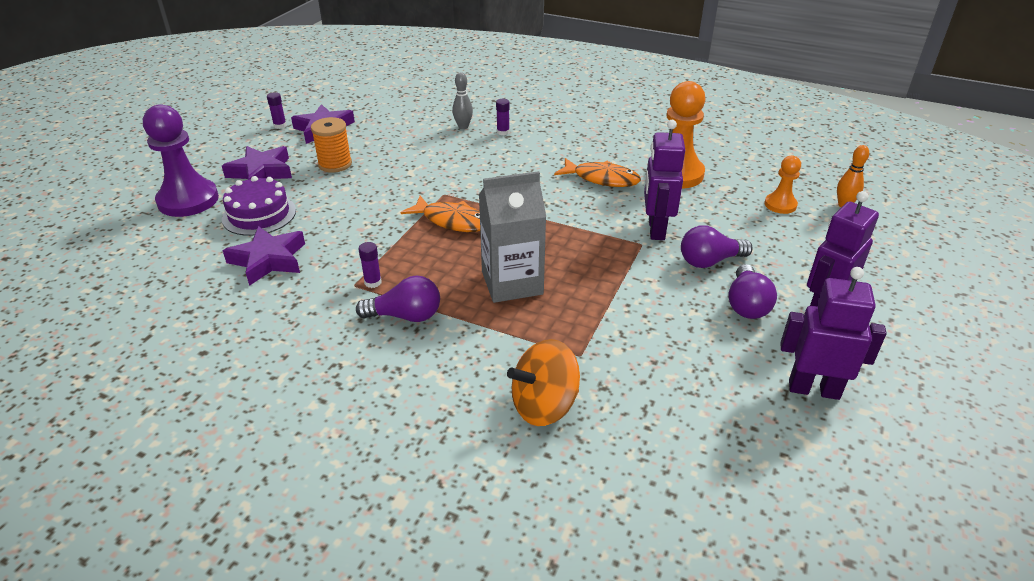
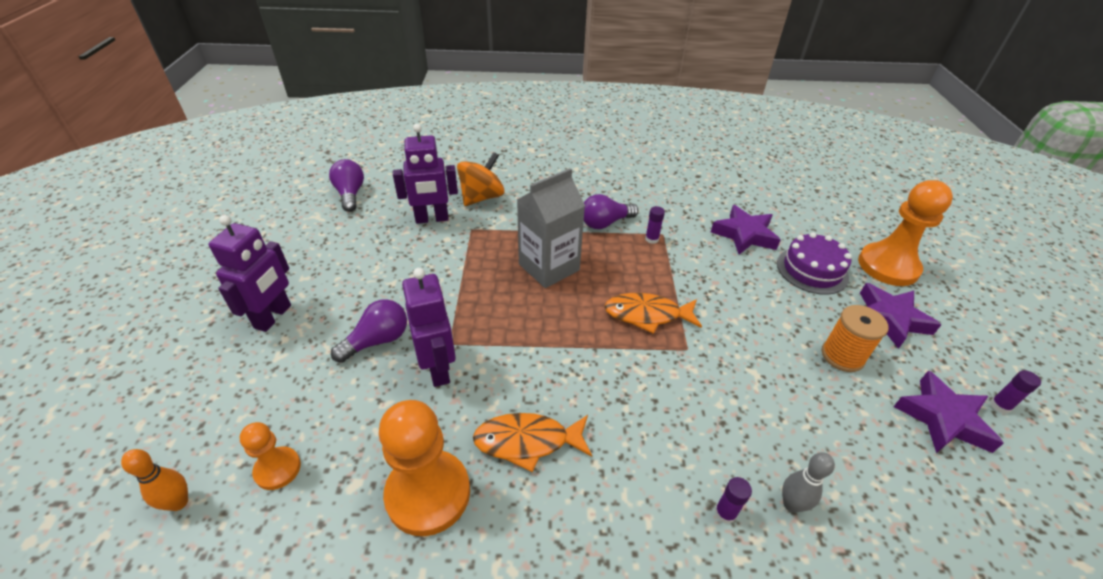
camera: 155 degrees right, 5 degrees up
purple pawn [143,104,219,217] -> orange pawn [858,180,953,286]
purple light bulb [728,264,777,319] -> purple light bulb moved to [329,159,364,212]
purple robot [780,267,887,400] -> purple robot moved to [393,124,458,224]

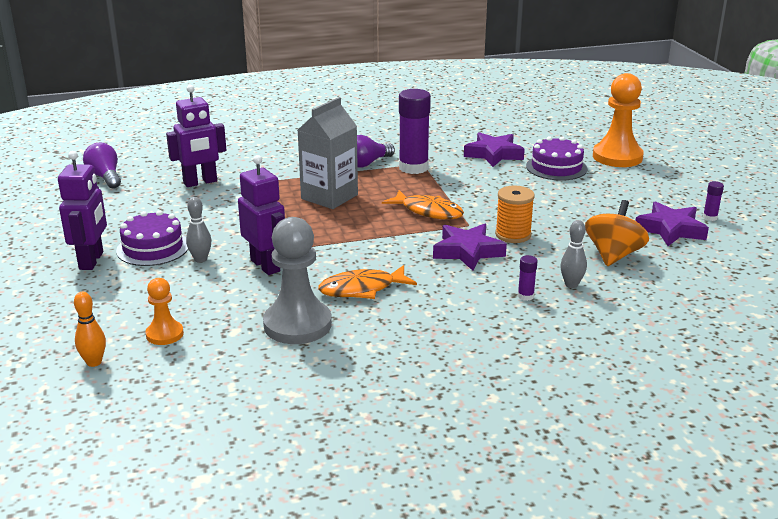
camera: 15 degrees left, 15 degrees down
purple light bulb [331,299,407,363] -> grey bowling pin [186,197,211,263]
orange pawn [379,400,470,536] -> grey pawn [263,217,332,344]
orange spinning top [457,152,505,206] -> orange spinning top moved to [585,200,649,266]
orange fish [604,293,702,334] -> orange fish turned 135 degrees counterclockwise [382,190,464,220]
purple glue stick [645,206,665,244] -> purple glue stick [399,89,431,174], size x2.34
orange spool [822,305,889,372] -> orange spool moved to [495,186,535,243]
purple star [860,283,942,349] -> purple star moved to [433,224,507,271]
none -> purple cake [116,210,188,266]

